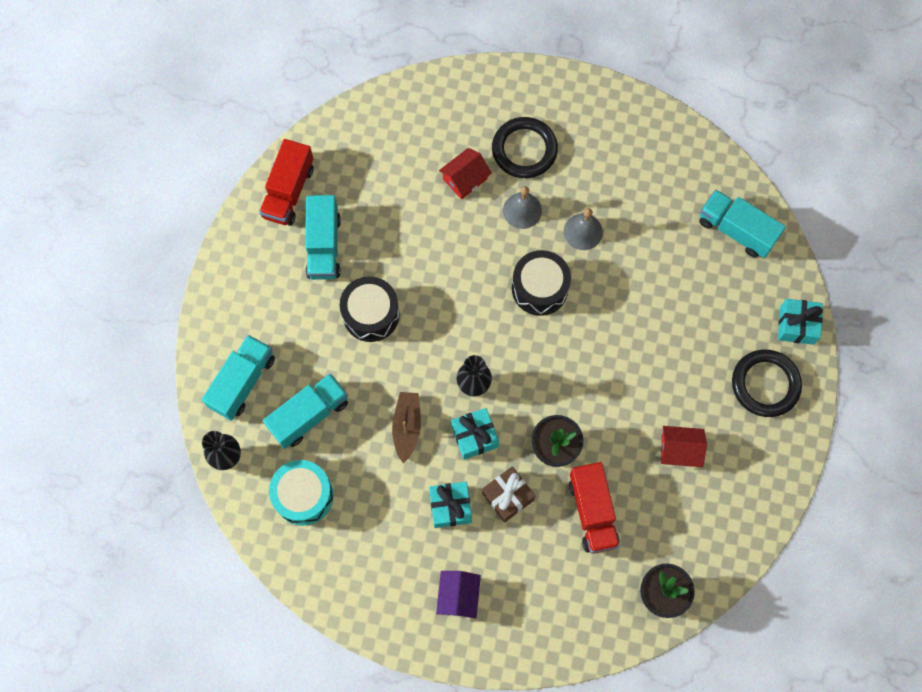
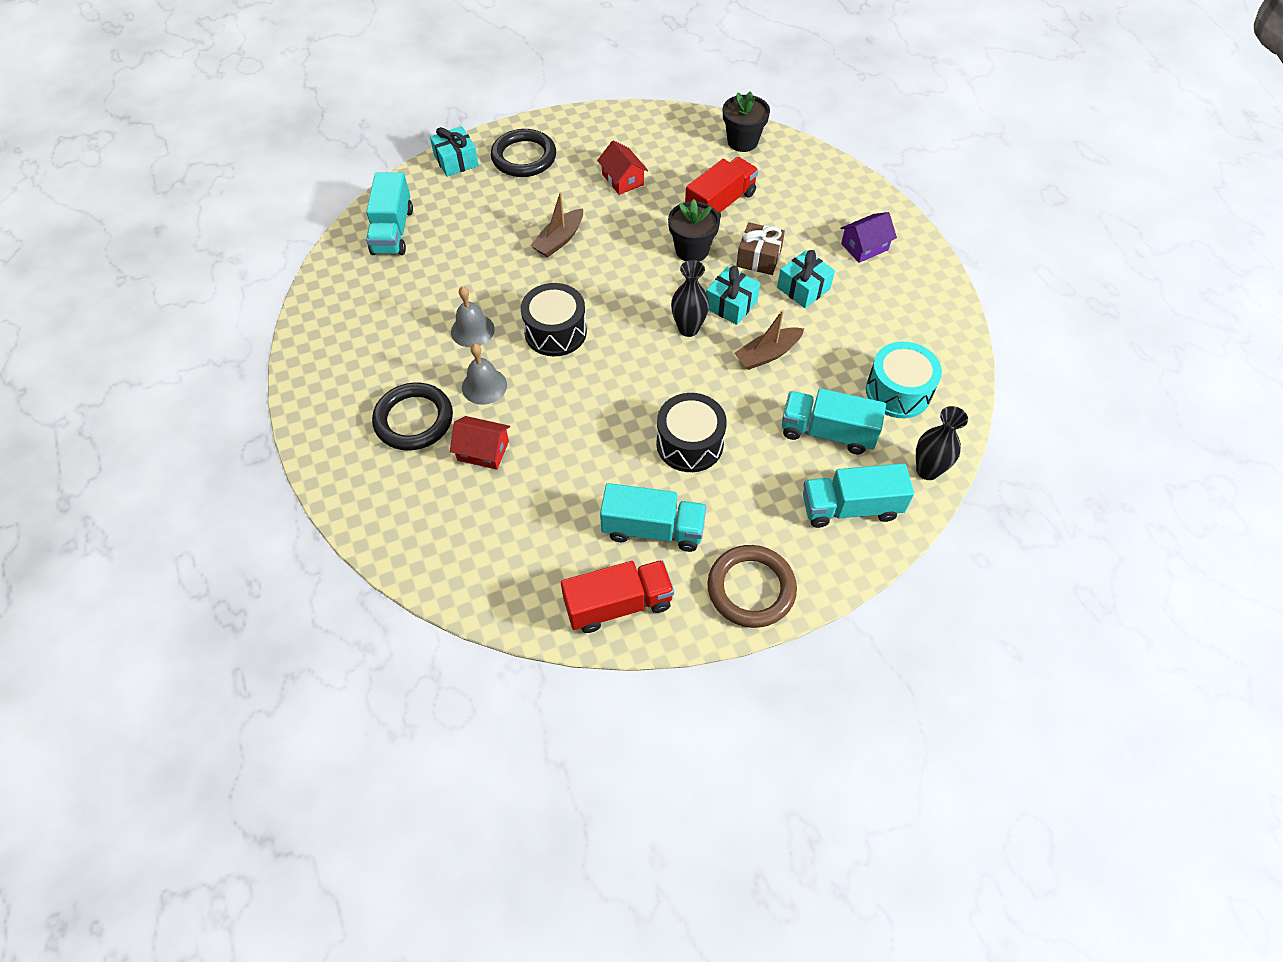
camera: 125 degrees left, 15 degrees down
turquoise truck [305,195,341,280] -> turquoise truck turned 45 degrees clockwise [600,483,706,552]
none -> brown boat [530,192,583,257]
none -> brown ring [707,545,797,628]

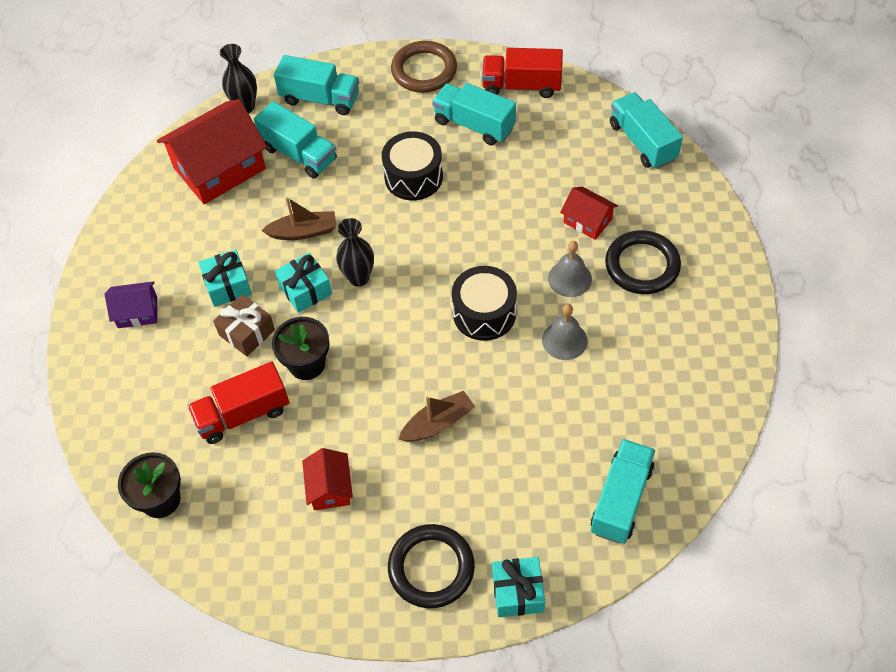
camera: 155 degrees left, 0 degrees up
turquoise drum [866,342,942,418] -> red house [157,99,267,204]
none -> turquoise truck [610,92,683,169]

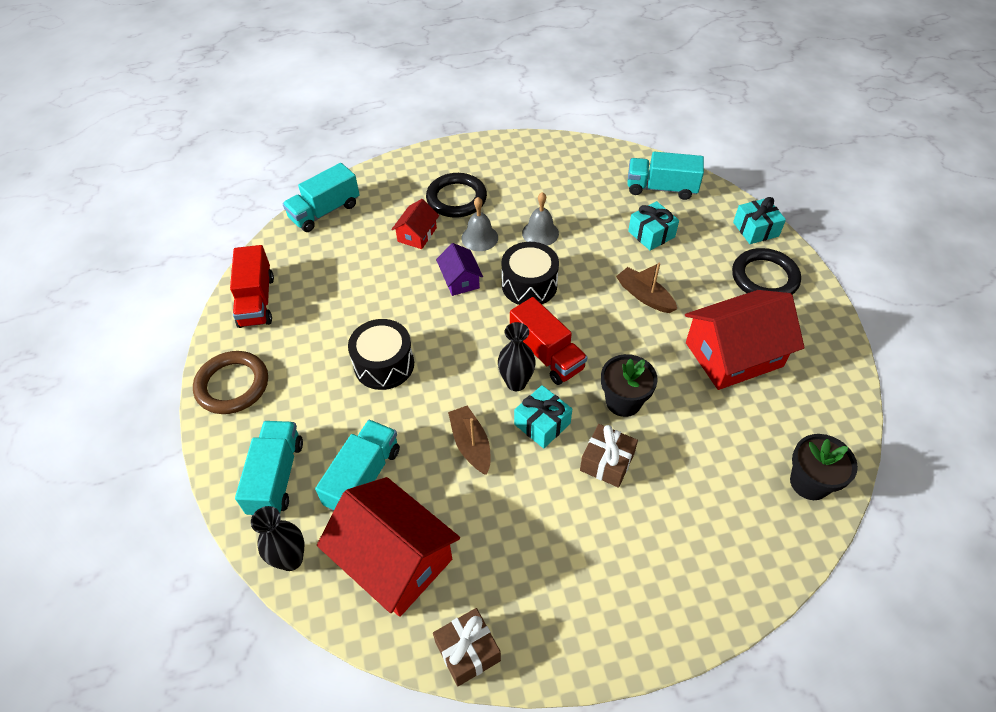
camera: 105 degrees left, 5 degrees down
purple house [105,281,157,328] -> purple house moved to [436,243,483,296]
red truck [187,362,290,444] -> red truck moved to [510,297,587,385]
turquoise gift [198,250,252,307] -> turquoise gift moved to [628,201,679,251]
red house [302,448,353,510] -> red house [685,290,805,390], size x2.00
turquoise truck [432,83,516,145] -> none
none -> brown gift [433,608,501,686]

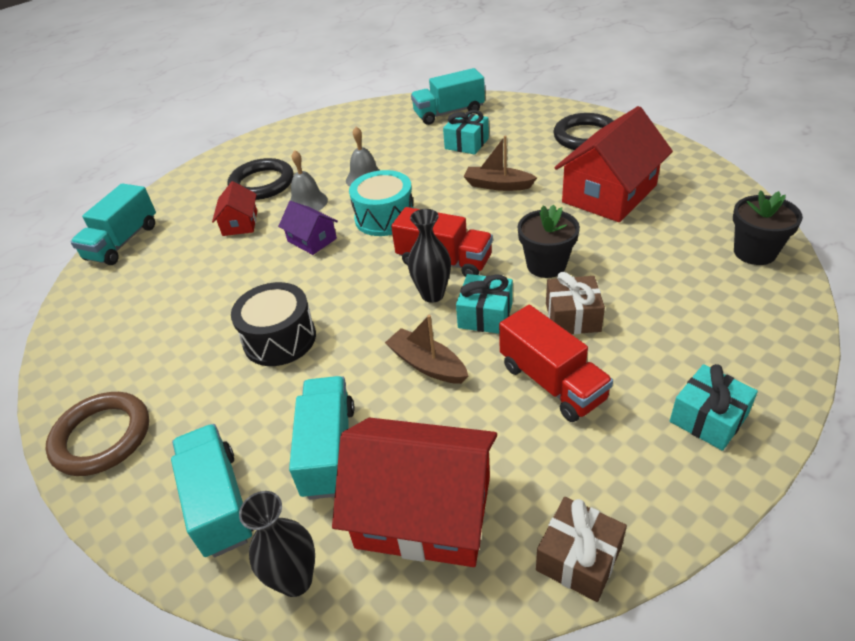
camera: 25 degrees left, 10 degrees down
red truck [230,245,274,328] -> red truck moved to [499,305,613,422]
black drum [501,242,559,305] -> turquoise drum [349,170,414,236]
turquoise gift [733,197,786,244] -> turquoise gift moved to [670,364,758,451]

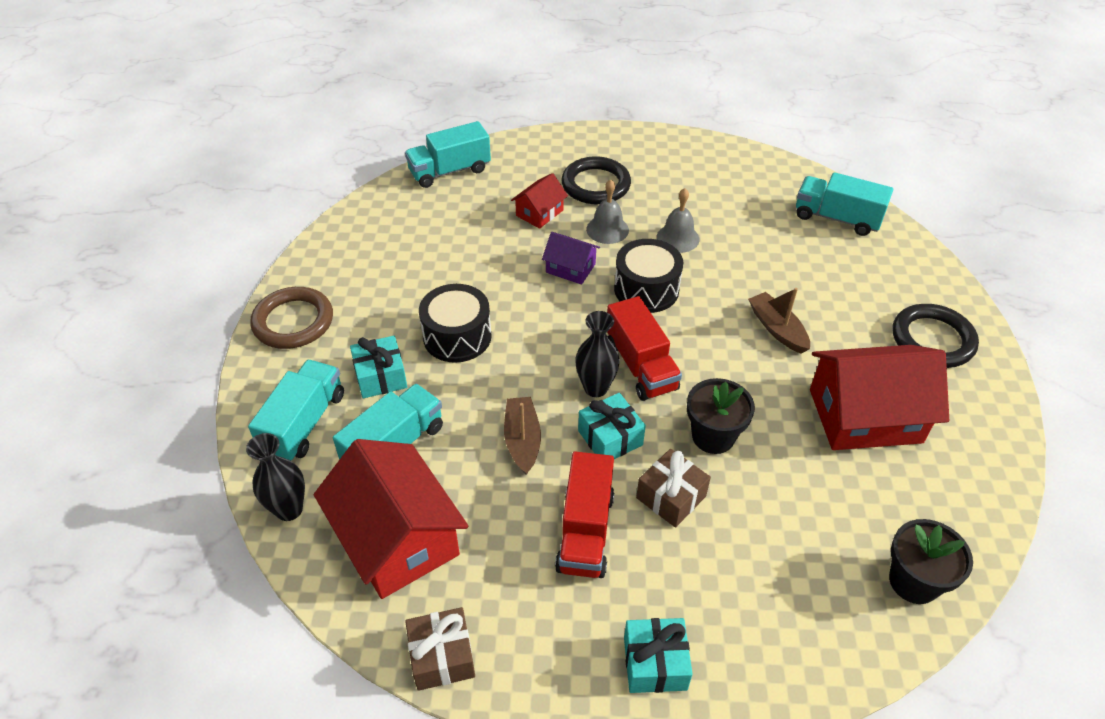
camera: 40 degrees right, 5 degrees up
purple house [278,201,338,255] -> purple house turned 60 degrees counterclockwise [542,232,600,285]
turquoise drum [349,170,414,236] -> black drum [614,239,683,313]
turquoise gift [443,110,489,155] -> turquoise gift moved to [350,336,407,398]

